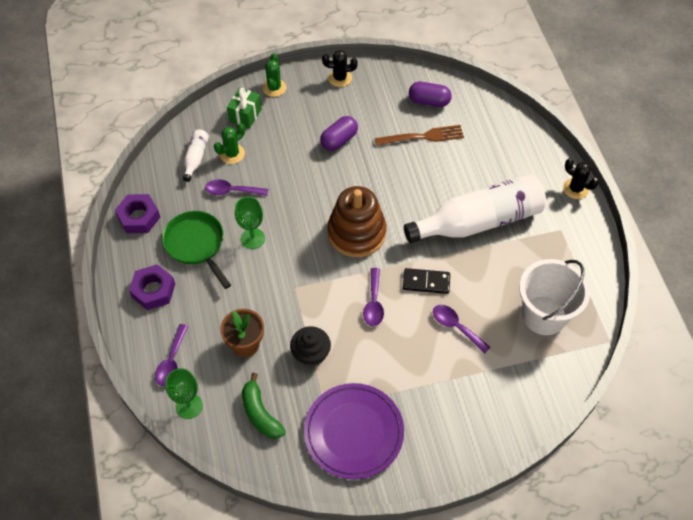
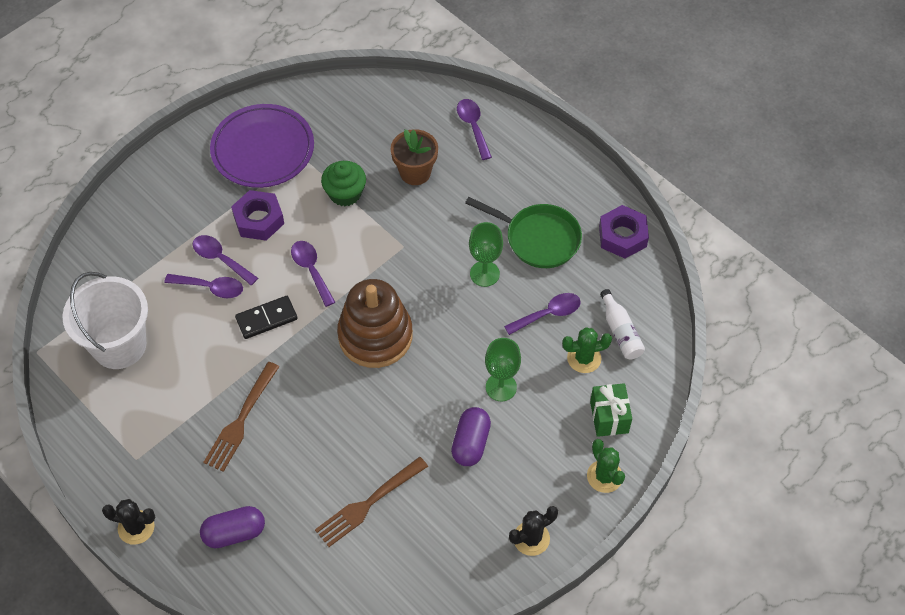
camera: 150 degrees right, 0 degrees up
purple nut [129,264,175,310] -> purple nut moved to [231,190,284,241]
green goblet [165,368,203,419] -> green goblet moved to [485,338,521,401]
green cactus [214,123,245,164] -> green cactus turned 60 degrees clockwise [562,327,612,373]
green banana [242,373,286,439] -> none
black cupcake [290,326,331,367] -> green cupcake [321,161,366,206]
white bottle [404,174,546,243] -> brown fork [203,362,279,472]
purple capsule [409,82,452,107] -> purple capsule moved to [200,506,265,548]
none -> purple spoon [193,235,258,285]

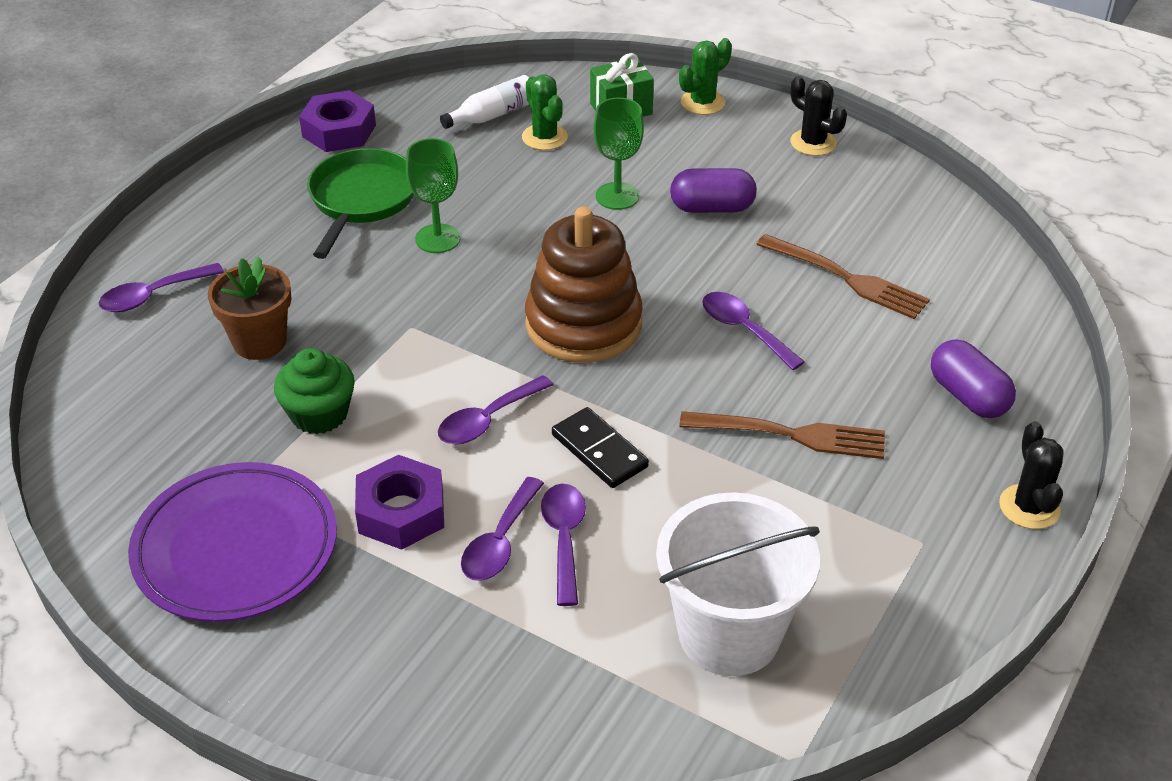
camera: 105 degrees left, 15 degrees down
purple spoon [504,293,581,335] -> purple spoon moved to [702,292,805,370]

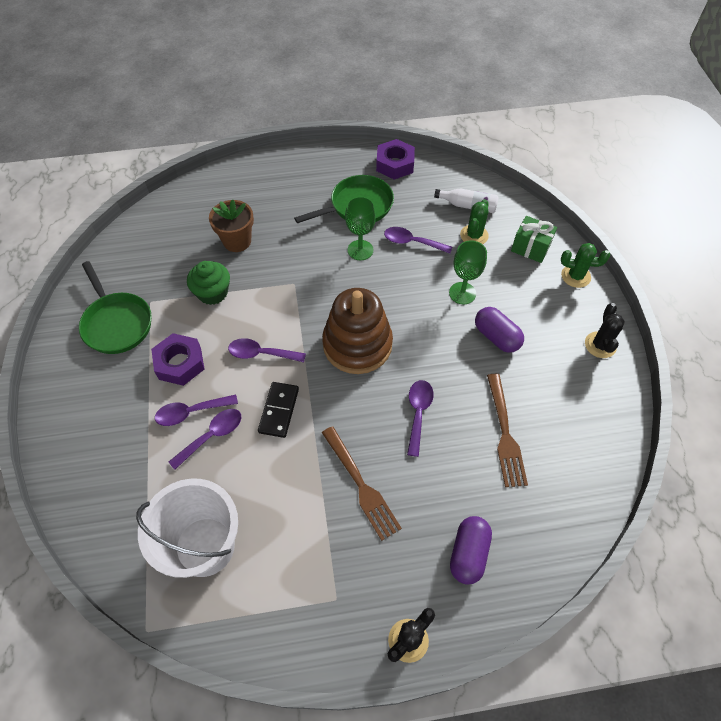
camera: 50 degrees right, 15 degrees up
purple spoon [99,263,224,312] -> purple spoon moved to [384,227,452,254]
purple plate [128,462,337,622] -> green pan [79,261,152,354]

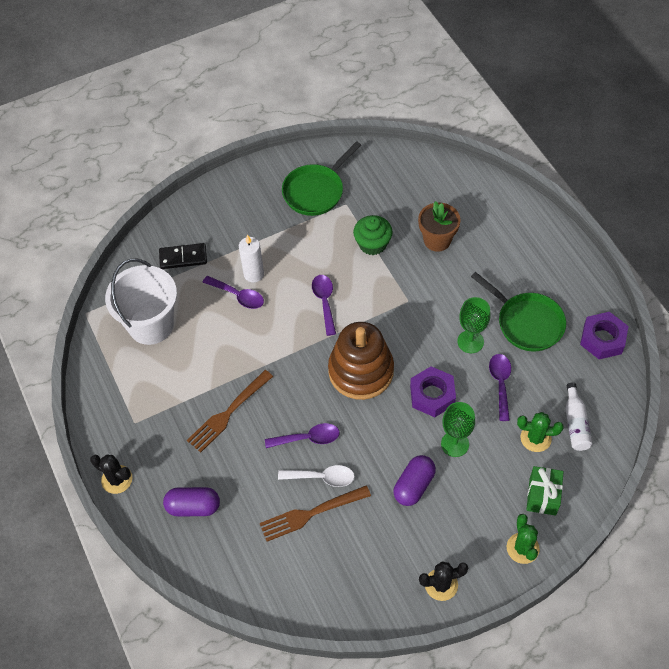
camera: 75 degrees right, 0 degrees up
purple nut [151,333,204,386] -> purple nut moved to [410,366,456,417]
purple spoon [155,394,238,426] -> white candle [239,235,264,283]
black domino [258,382,299,438] -> black domino moved to [159,243,207,269]
none -> white spoon [278,465,355,487]

